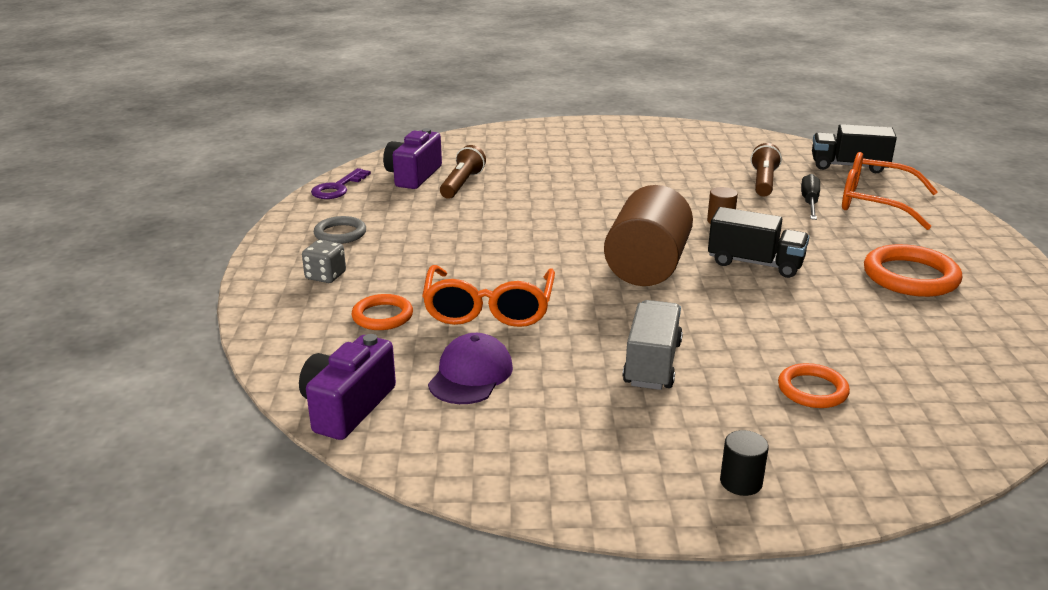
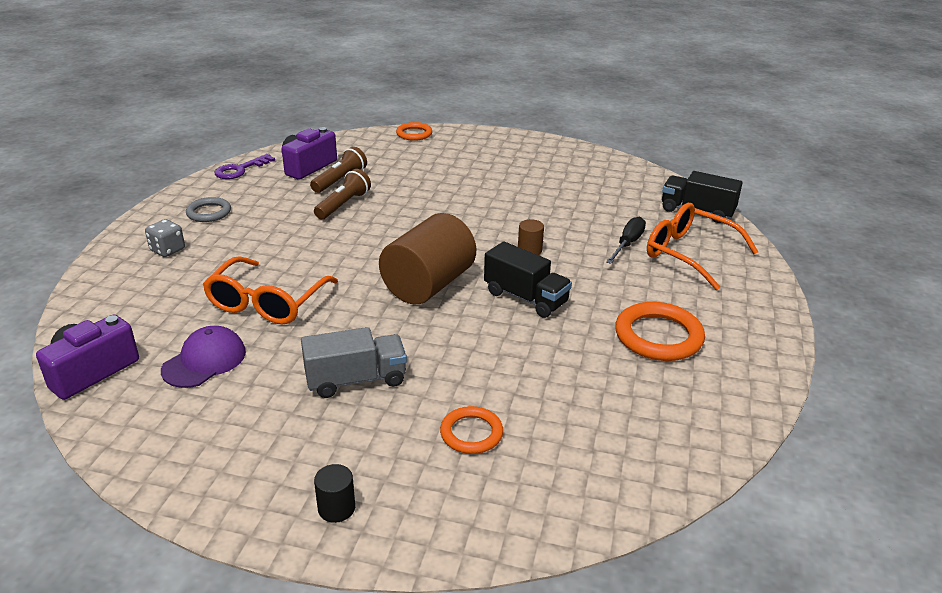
camera: 15 degrees right, 5 degrees up
orange ring [351,294,413,330] -> orange ring moved to [396,122,432,141]
grey truck [623,300,683,390] -> grey truck turned 45 degrees clockwise [301,327,407,398]
brown flashlight [751,143,782,197] -> brown flashlight moved to [314,169,371,219]

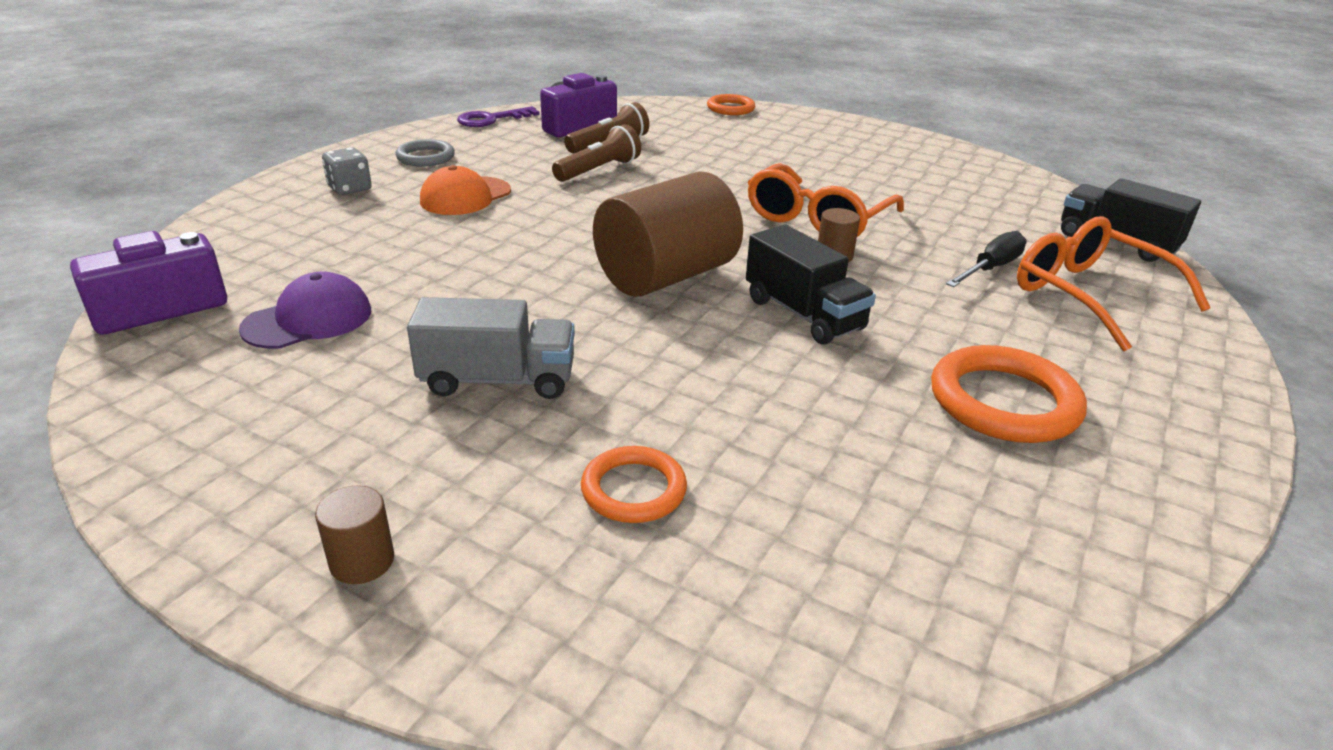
camera: 15 degrees right, 0 degrees up
orange glasses [203,256,338,324] -> orange glasses moved to [748,163,904,237]
black cylinder [314,464,355,523] -> brown cylinder [315,485,394,584]
none -> orange cap [420,165,511,215]

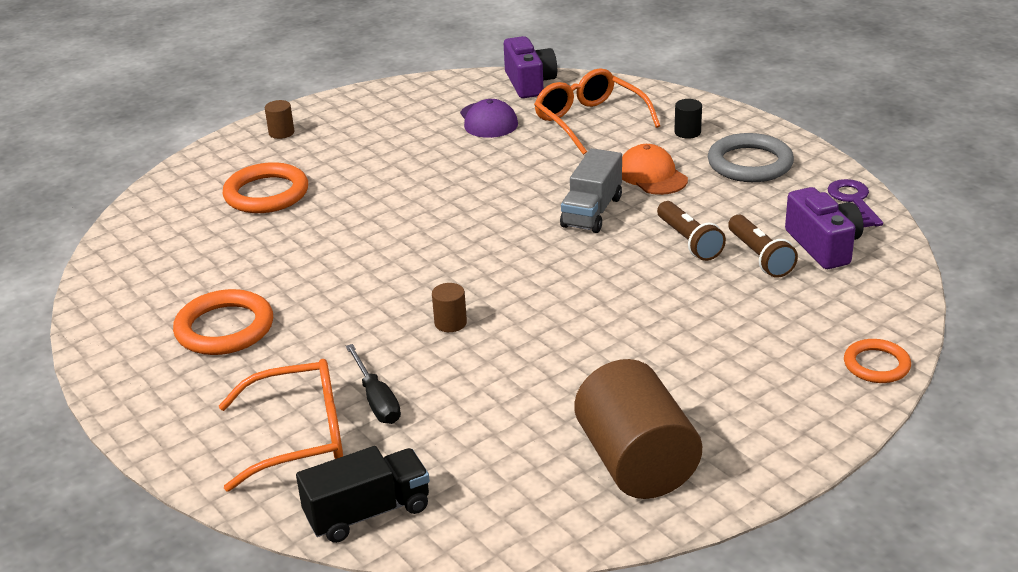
camera: 115 degrees right, 0 degrees up
grey dice [322,147,372,195] -> black cylinder [674,99,702,139]
grey ring [395,139,455,166] -> grey ring [708,133,794,182], size x1.63
grey truck [407,297,575,399] -> grey truck moved to [560,148,622,233]
orange ring [581,446,687,523] -> orange ring [222,162,308,213], size x1.63
brown cylinder [593,171,743,297] -> brown cylinder moved to [574,359,702,499]
black truck [746,224,876,345] -> none
orange glasses [748,163,904,237] -> orange glasses moved to [534,68,660,155]

